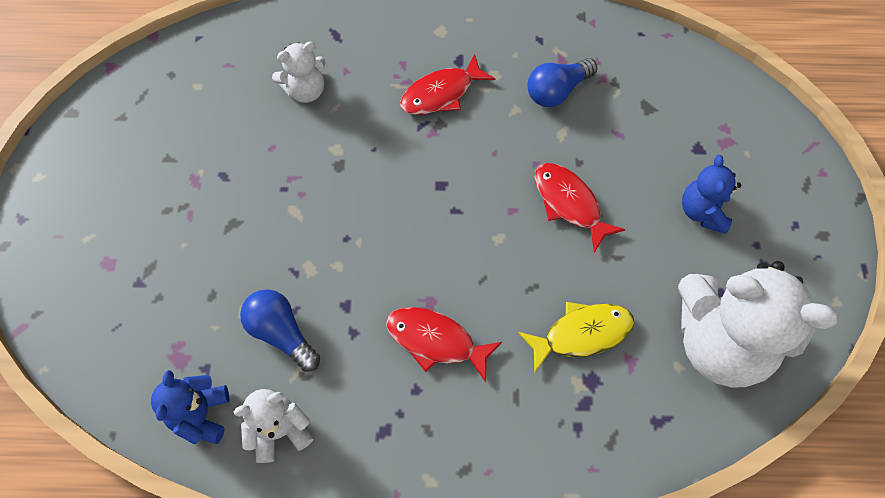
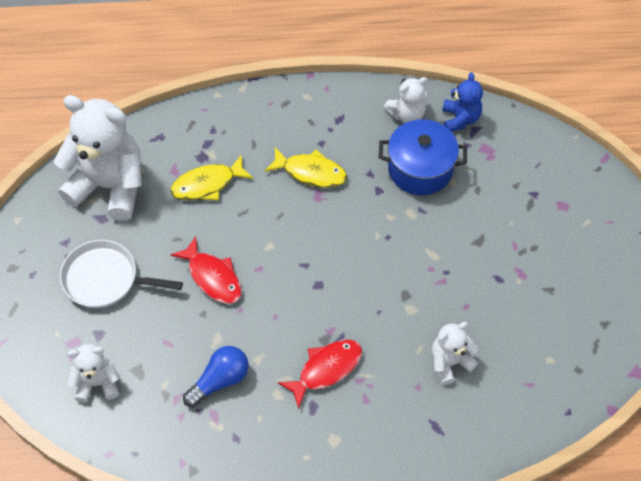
camera: 175 degrees right, 5 degrees down
blue light bulb [240,289,320,372] -> blue pot [378,119,467,195]
red fish [386,307,502,382] -> yellow fish [265,147,347,188]
blue teddy bear [682,155,741,234] -> white pan [60,240,183,308]
none -> white teddy bear [68,344,120,403]

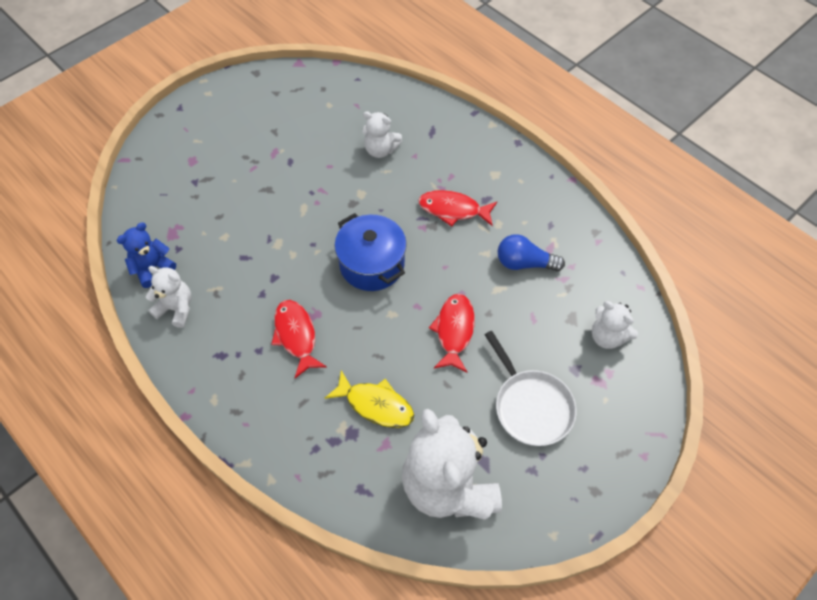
camera: 130 degrees left, 0 degrees up
yellow fish [265,147,347,188] -> red fish [271,300,327,378]
blue pot [378,119,467,195] -> blue pot moved to [335,213,407,291]

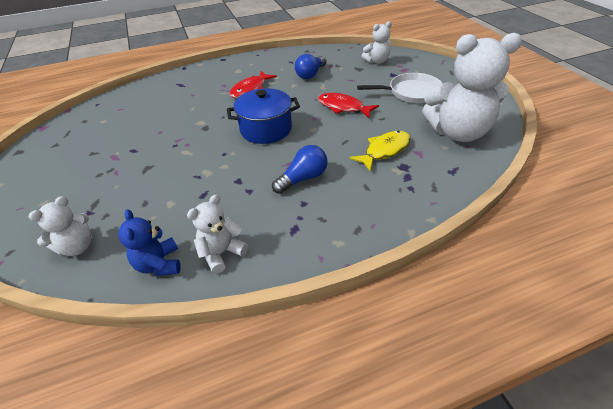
camera: 65 degrees left, 15 degrees down
red fish [271,300,327,378] -> blue light bulb [272,145,328,194]
white teddy bear [362,111,402,158] -> white teddy bear moved to [29,196,92,256]

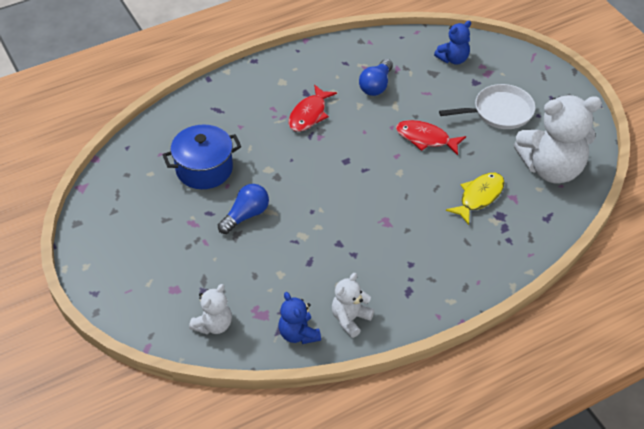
camera: 10 degrees left, 5 degrees up
blue pot [227,88,300,144] -> blue pot moved to [162,124,241,189]
blue light bulb [272,145,328,194] -> blue light bulb moved to [218,184,269,234]
white teddy bear [361,21,392,64] -> blue teddy bear [434,21,471,65]

